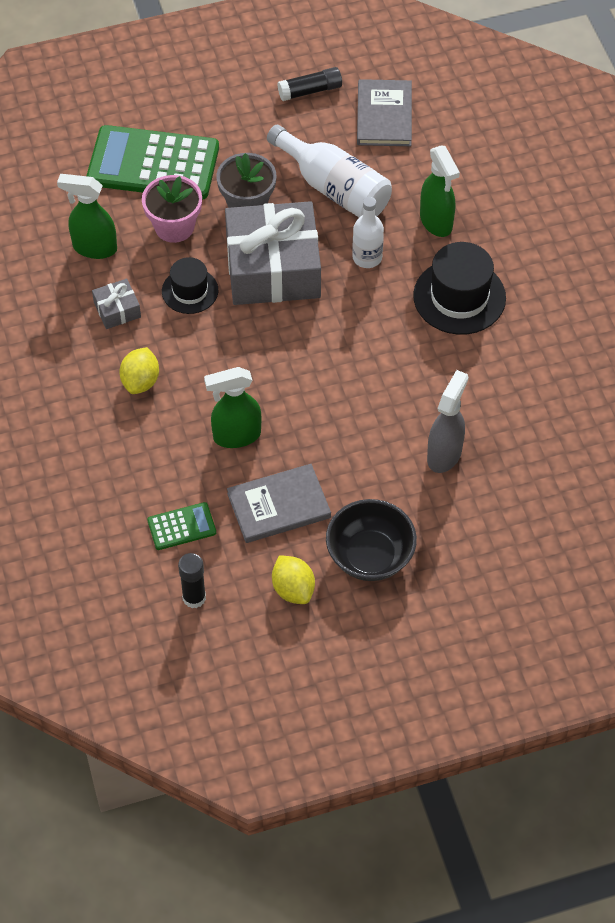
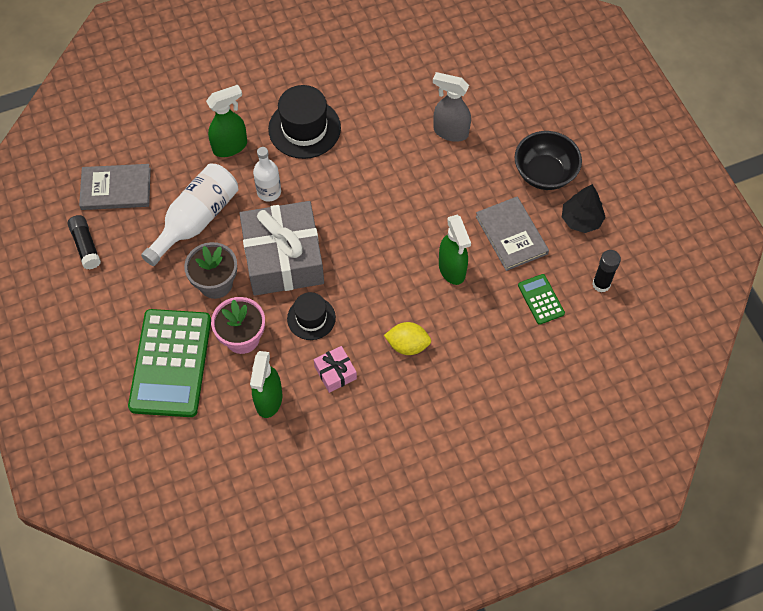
camera: 95 degrees left, 5 degrees up
grey gift [92,279,141,329] -> pink gift [314,346,357,393]
yellow lemon [272,555,315,604] -> black tree [562,184,605,233]

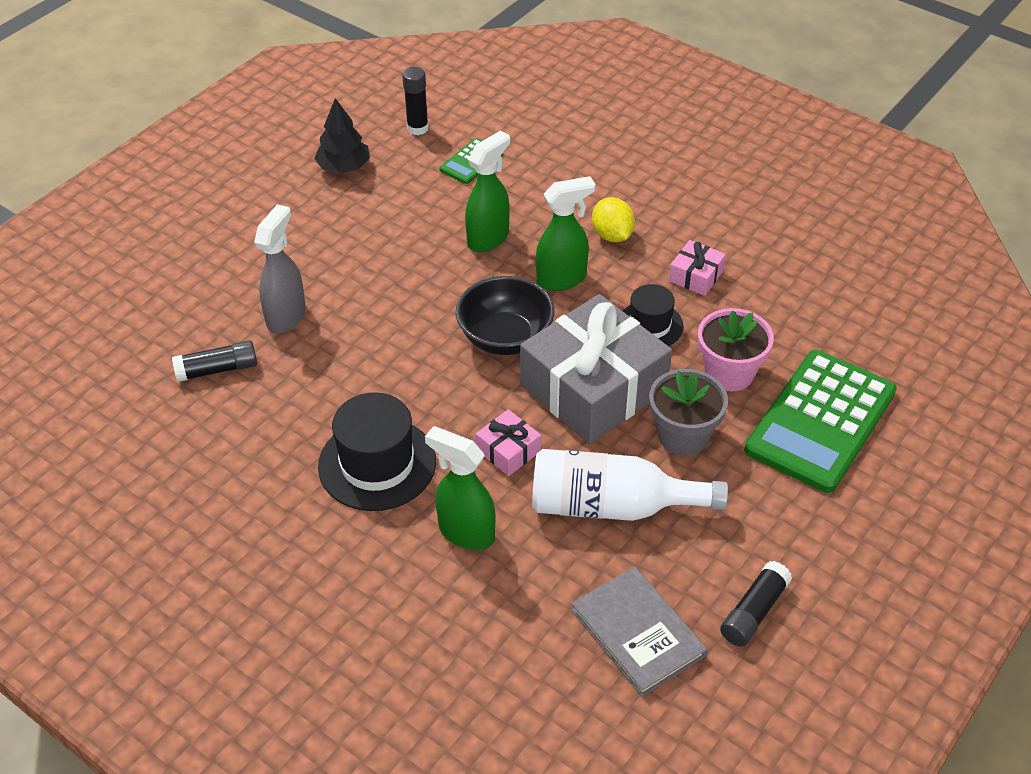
camera: 120 degrees left, 15 degrees down
green calculator [128,309,211,417] -> green calculator turned 150 degrees clockwise [744,350,897,493]
green spray bottle [250,351,282,418] -> green spray bottle moved to [536,176,596,291]
white bottle [253,147,281,202] -> pink gift [476,409,541,476]
grey spray bottle [433,72,471,142] -> grey spray bottle turned 150 degrees counterclockwise [254,204,306,333]
grey book [476,197,549,271] -> none
black bowl [514,131,582,190] -> black bowl moved to [456,276,554,355]
none -> black glue stick [172,340,257,382]

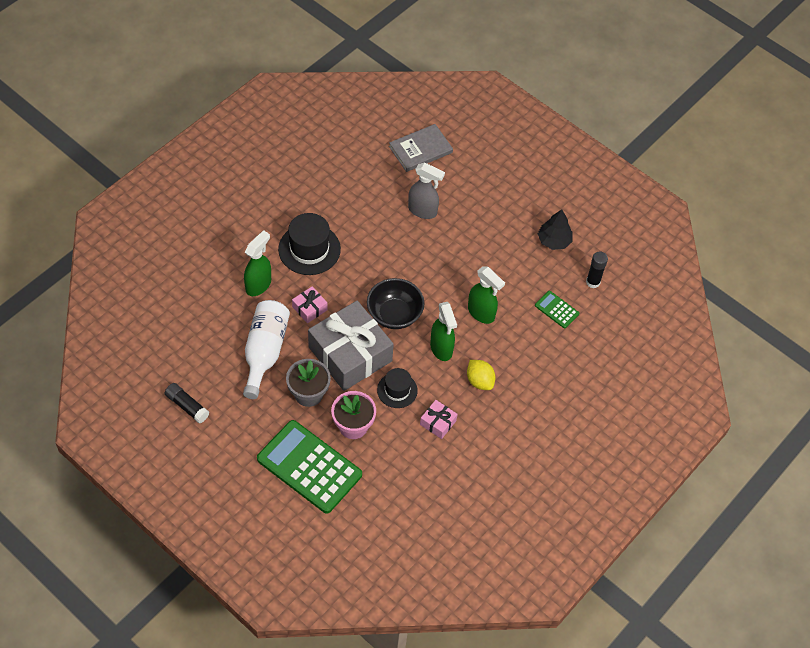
camera: 90 degrees right, 10 degrees up
black glue stick [172,340,257,382] -> none
grey book [571,566,707,697] -> grey book moved to [389,124,453,172]
yellow lemon [592,197,635,242] -> yellow lemon turned 75 degrees clockwise [467,360,496,390]

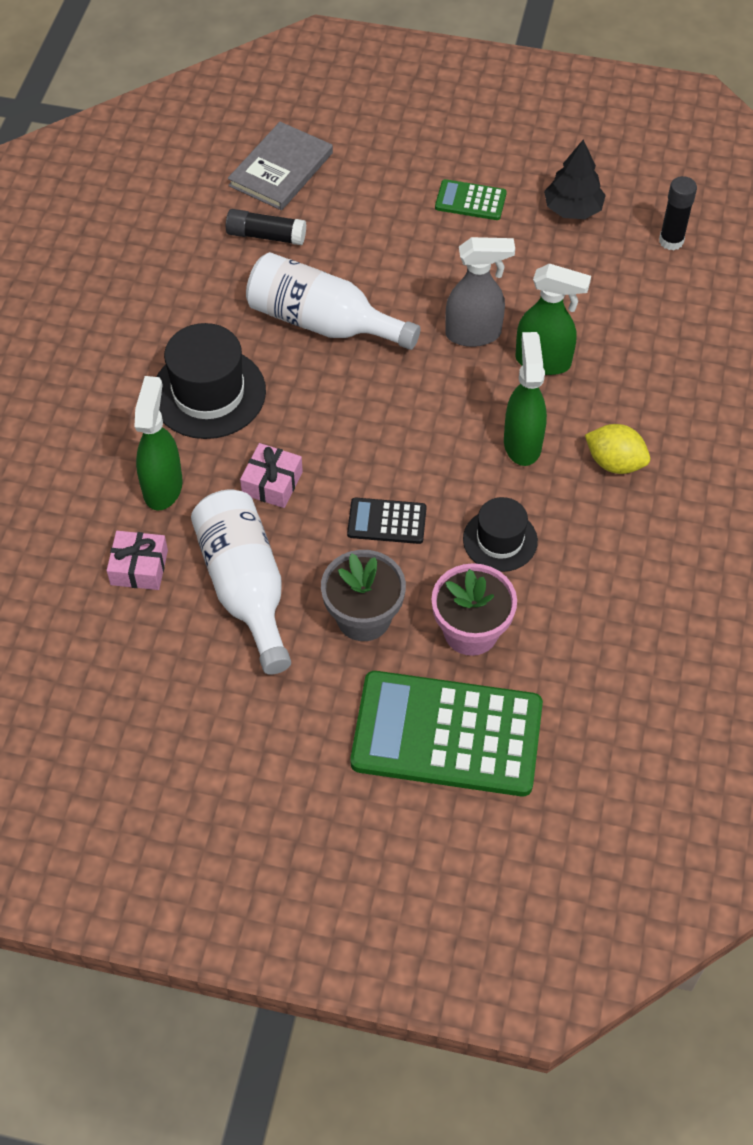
camera: 25 degrees left, 0 degrees up
black glue stick [165,383,209,423] -> black glue stick moved to [226,209,306,245]
grey gift [308,301,394,391] -> black calculator [347,498,427,544]
black bowl [367,278,425,329] -> none
grey spray bottle [408,162,445,219] -> grey spray bottle moved to [445,237,515,347]
pink gift [420,400,458,439] -> pink gift moved to [107,531,168,590]
green spray bottle [430,302,457,361] -> green spray bottle turned 135 degrees counterclockwise [504,332,547,466]
green calculator [535,291,579,328] -> green calculator moved to [435,179,507,220]
none -> white bottle [246,252,421,350]

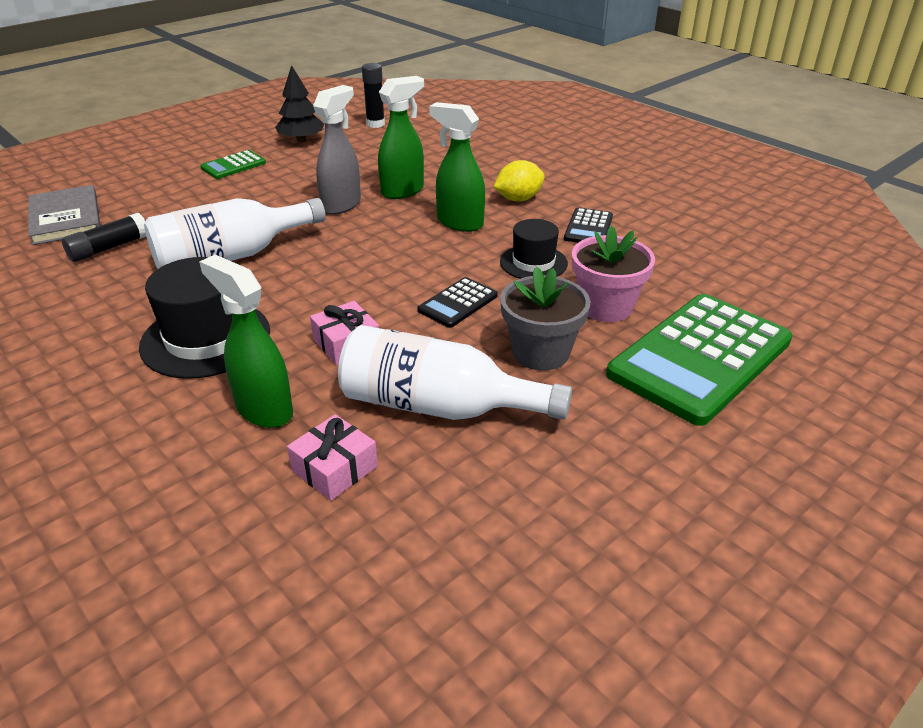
camera: 55 degrees left, 20 degrees down
none -> black calculator [564,207,613,243]

